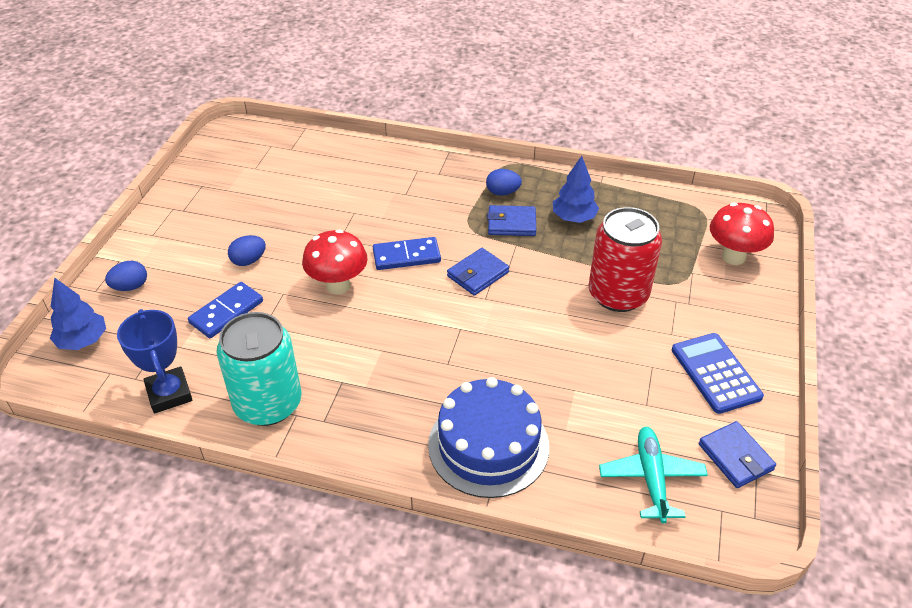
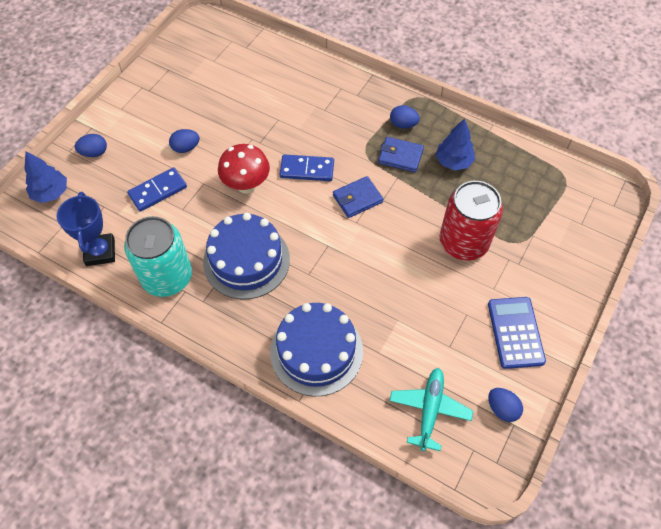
camera: 15 degrees right, 15 degrees up
blue wallet [699,421,776,488] -> blue egg [488,388,523,422]
red mushroom [710,203,774,265] -> none
none -> blue cake [203,213,290,299]

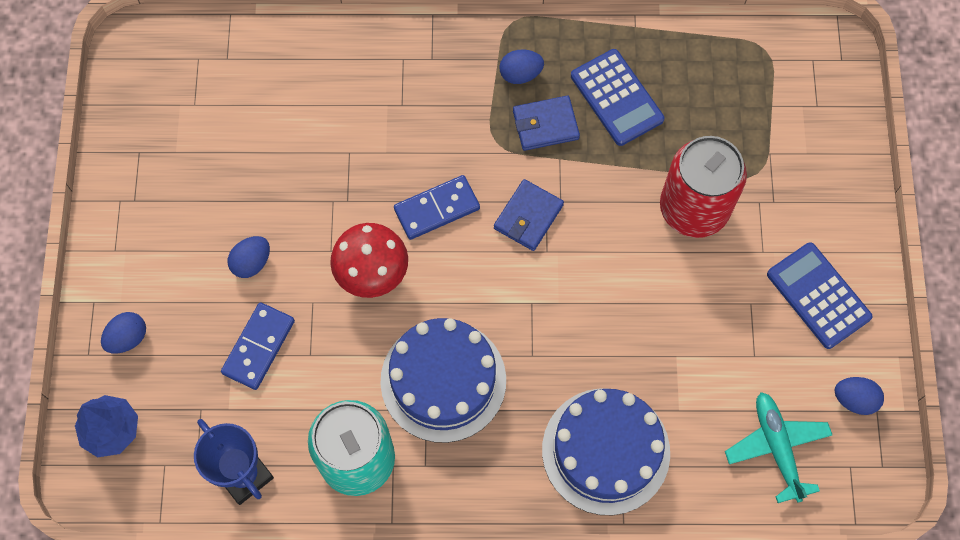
camera: 30 degrees left, 10 degrees up
blue tree [436,118,475,170] -> blue calculator [571,49,664,146]

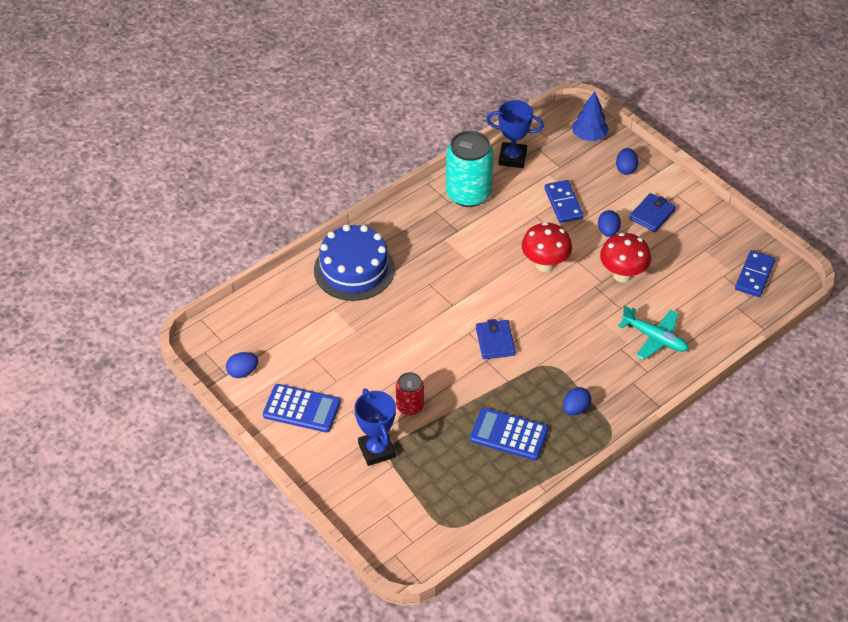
camera: 140 degrees right, 20 degrees down
blue cake [380,318,506,443] -> none
blue domino [394,175,480,240] -> blue domino moved to [735,250,775,297]
blue wallet [513,96,580,151] -> blue wallet moved to [629,193,676,232]
red can [660,136,747,238] -> red can [396,372,424,415], size x0.54
turquoise plane [725,392,832,503] -> turquoise plane moved to [618,305,689,360]
none -> blue trophy [354,389,396,466]
none -> red mushroom [600,233,651,283]

